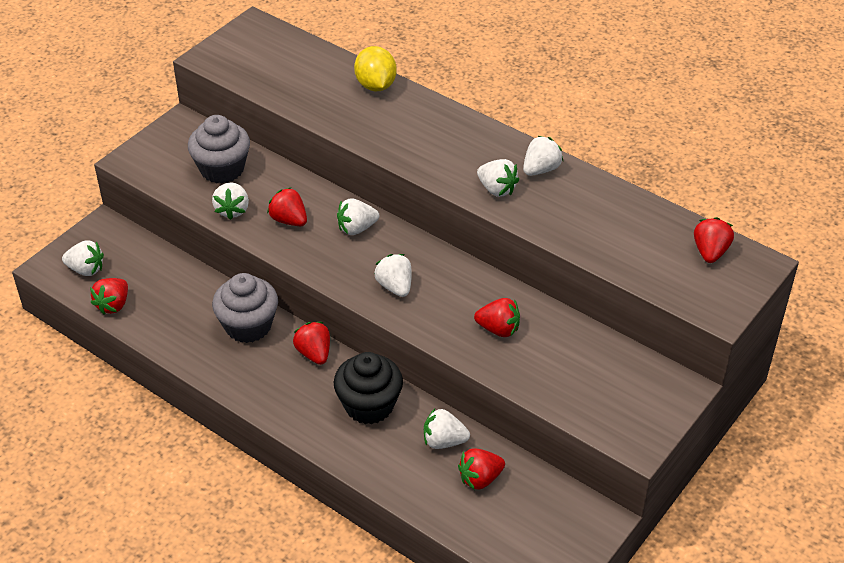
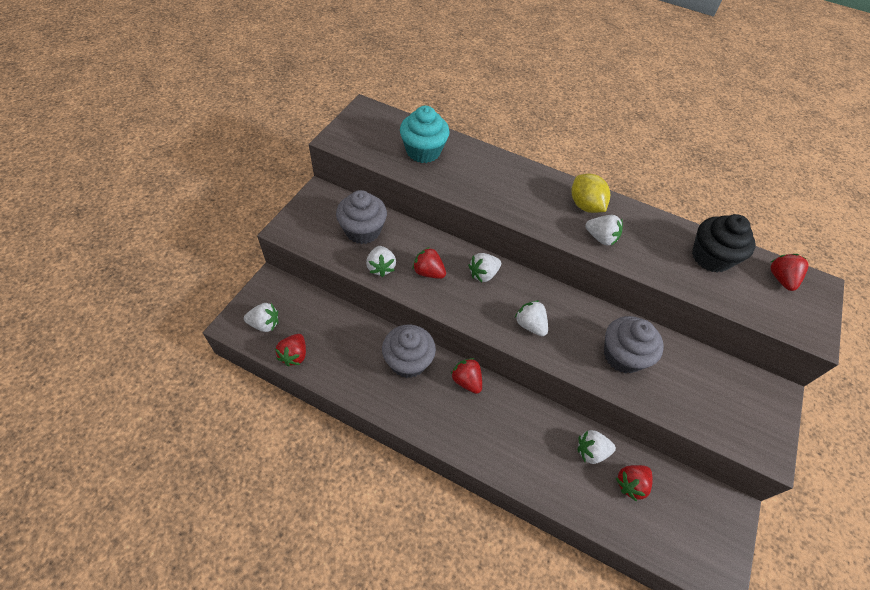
camera: 15 degrees left, 10 degrees up
black cupcake [334,352,403,424] -> black cupcake moved to [692,214,756,272]
yellow lemon [354,46,397,91] -> yellow lemon moved to [572,173,610,213]
red strawberry [474,298,520,337] -> grey cupcake [604,316,664,374]
white strawberry [523,136,563,176] -> none
none -> turquoise cupcake [400,106,449,163]

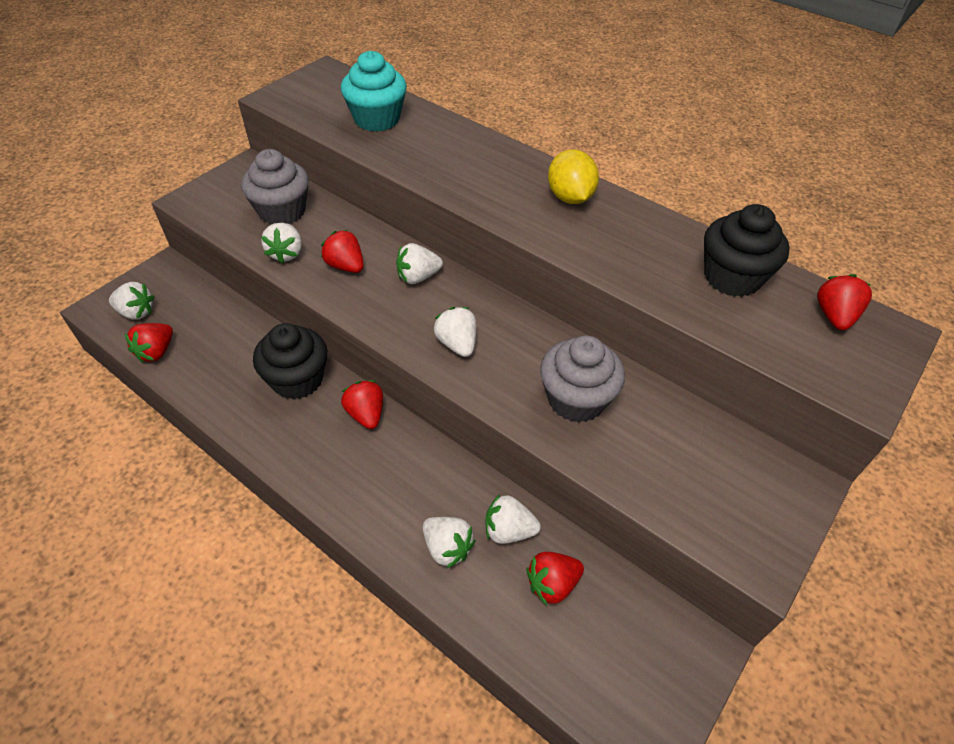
camera: 15 degrees right, 5 degrees down
grey cupcake [382,325,436,378] -> black cupcake [253,323,327,400]
white strawberry [585,215,623,245] -> white strawberry moved to [423,517,476,568]

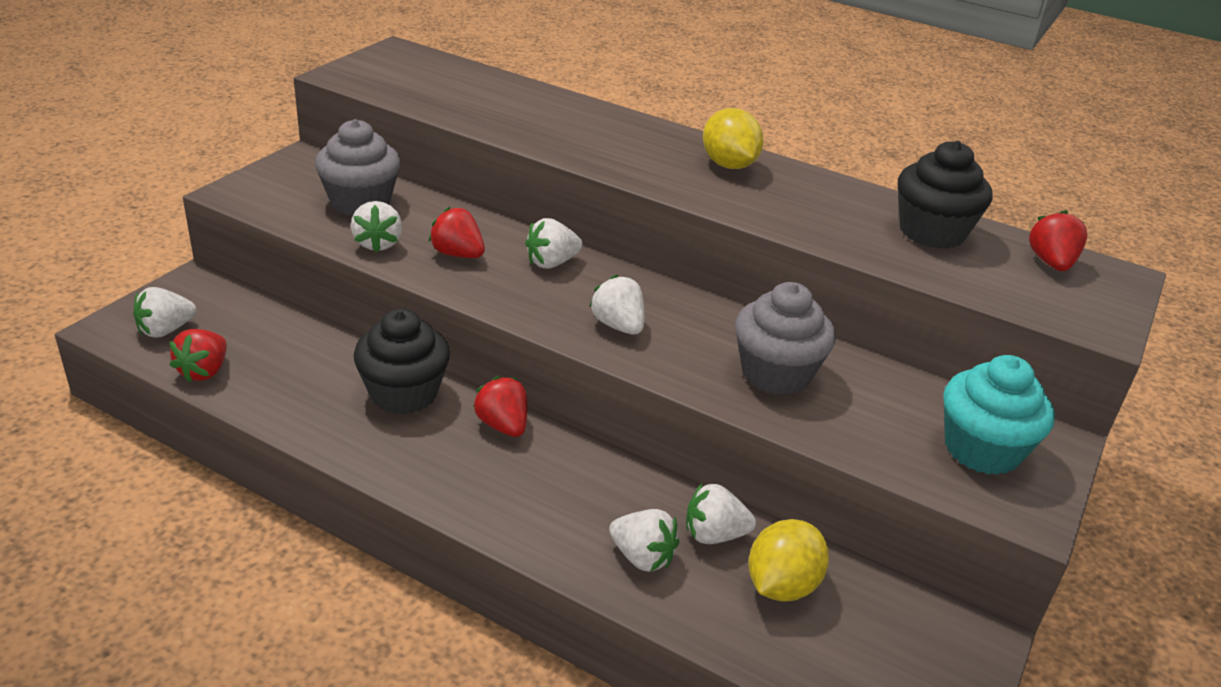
camera: 10 degrees left, 15 degrees down
white strawberry [109,282,154,320] -> white strawberry turned 135 degrees clockwise [133,287,196,338]
turquoise cupcake [341,50,407,132] -> turquoise cupcake moved to [943,355,1055,475]
red strawberry [526,552,584,605] -> yellow lemon [748,519,829,601]

